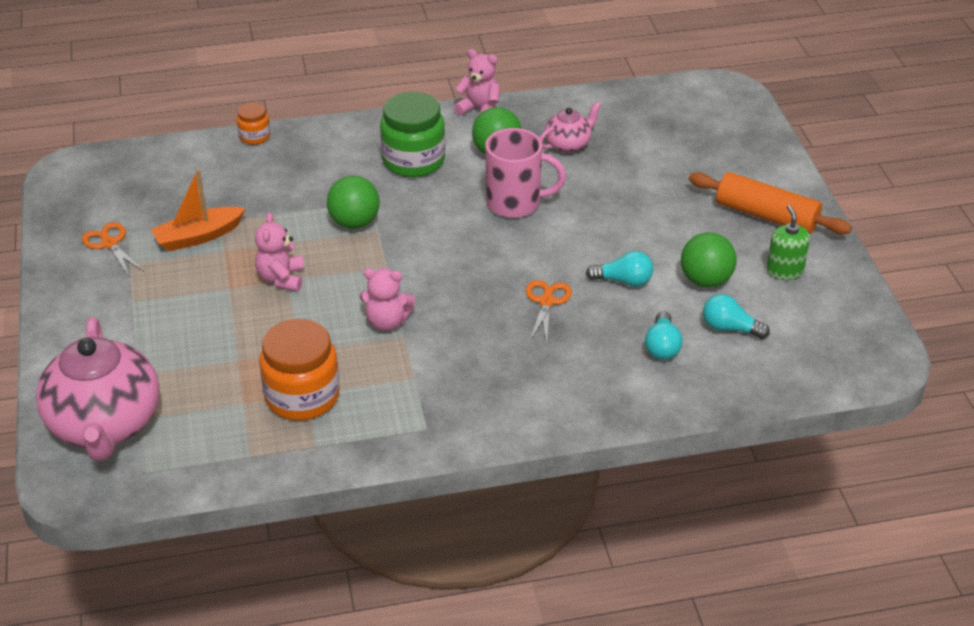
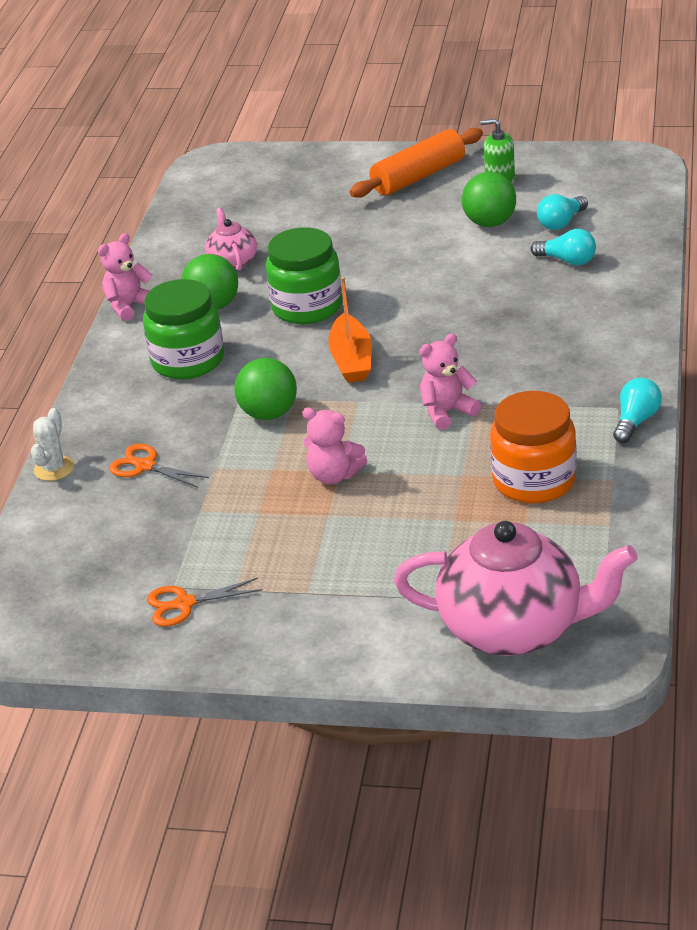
camera: 65 degrees left, 5 degrees down
orange boat [151,169,246,251] -> orange boat moved to [328,277,372,383]
orange jar [237,102,270,145] -> white cactus [31,408,74,481]
pink teddy bear [360,268,416,331] -> pink teddy bear turned 150 degrees counterclockwise [420,333,481,430]
pink mug [485,128,566,218] -> green jar [266,227,343,324]
orange scissors [526,280,572,343] -> orange scissors moved to [109,444,209,488]
turquoise light bulb [586,251,653,287] -> turquoise light bulb moved to [613,378,662,443]

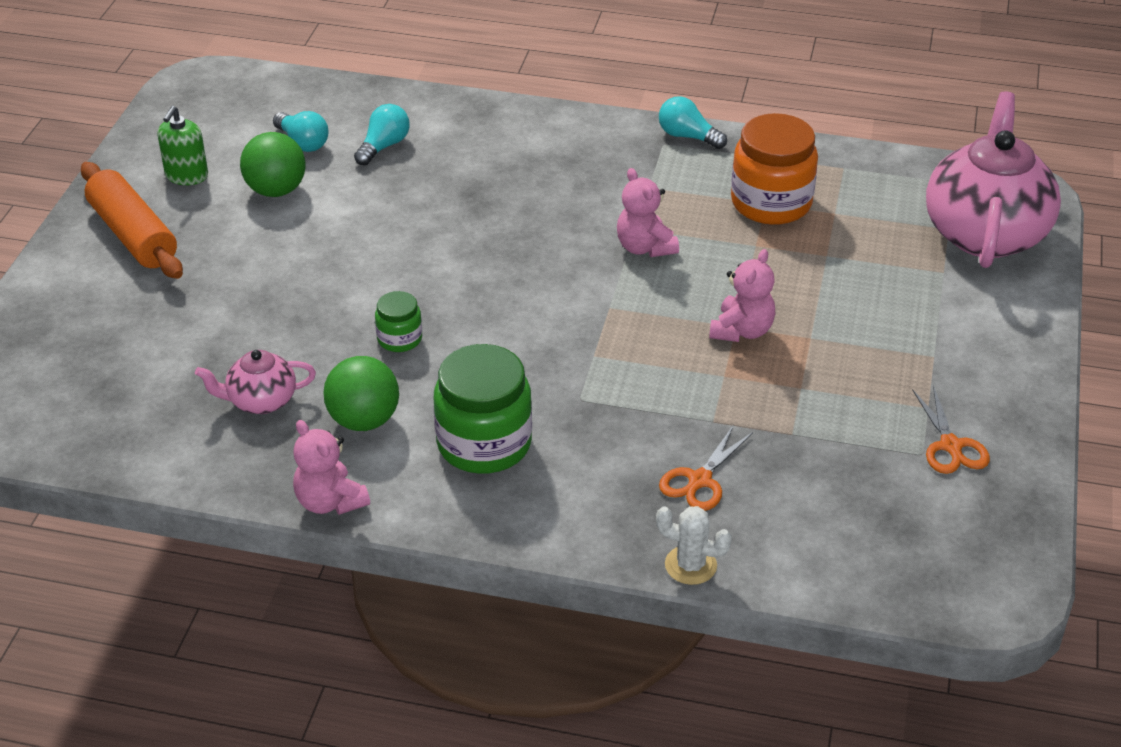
camera: 90 degrees left, 5 degrees up
green ball [234,358,297,420] -> none
green jar [266,227,343,324] -> green jar [375,291,422,352], size x0.51
orange boat [328,277,372,383] -> none

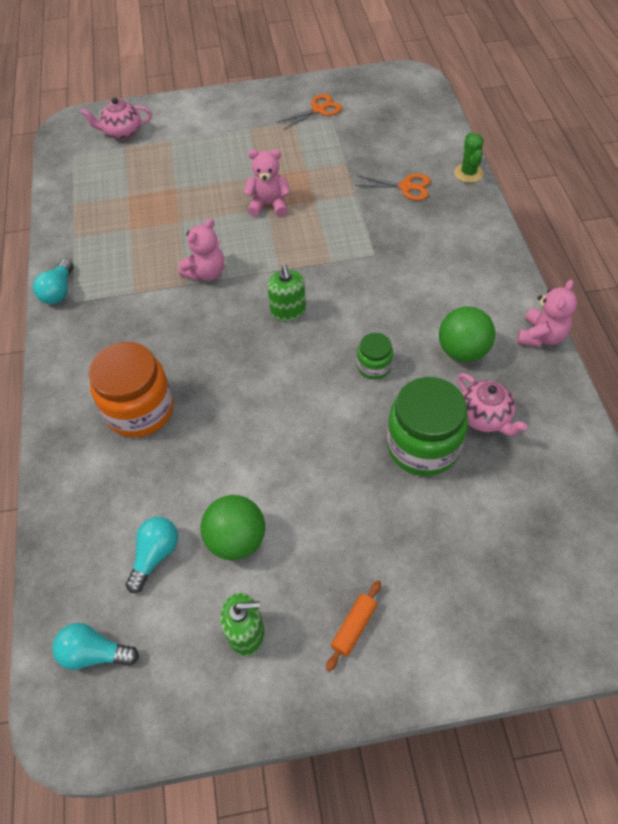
camera: 110 degrees left, 15 degrees up
orange rolling pin [81,162,183,279] -> orange rolling pin [326,581,381,672], size x0.47
turquoise light bulb [354,104,410,166] -> turquoise light bulb moved to [52,623,139,670]
green jar [434,344,532,474] -> green jar moved to [387,377,468,476]
white cactus [656,506,732,585] -> green cactus [454,132,484,183]
orange jar [731,113,818,225] -> orange jar moved to [88,342,174,437]
pink teapot [926,91,1061,268] -> pink teapot [81,98,152,139], size x0.48
none -> green soap dispenser [267,264,306,322]

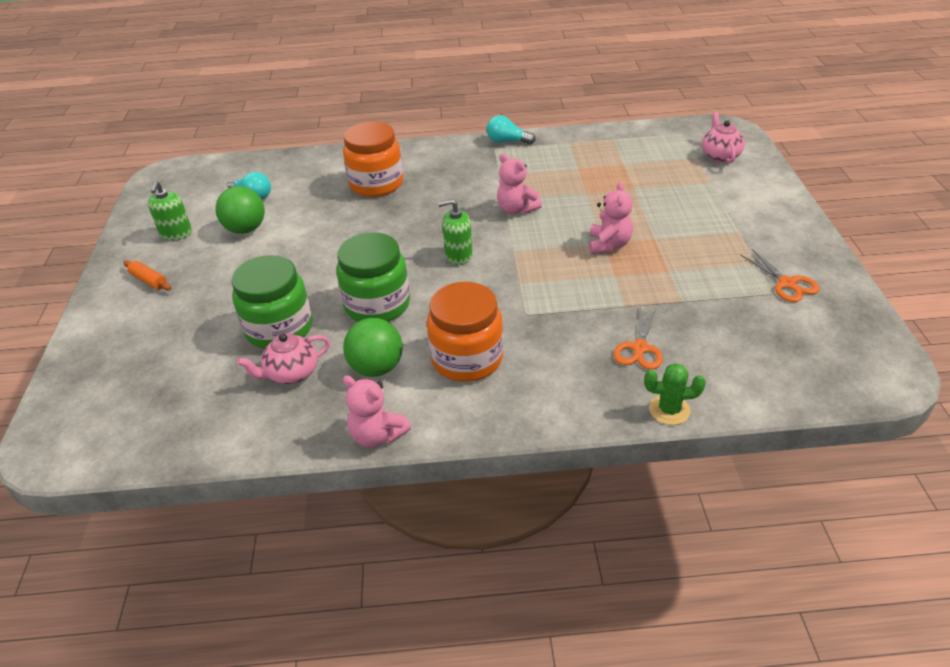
camera: 95 degrees right, 15 degrees down
turquoise light bulb [52,623,139,670] -> none
green jar [357,333,393,379] -> green jar [336,232,410,322], size x1.97
none -> orange jar [427,282,503,382]

